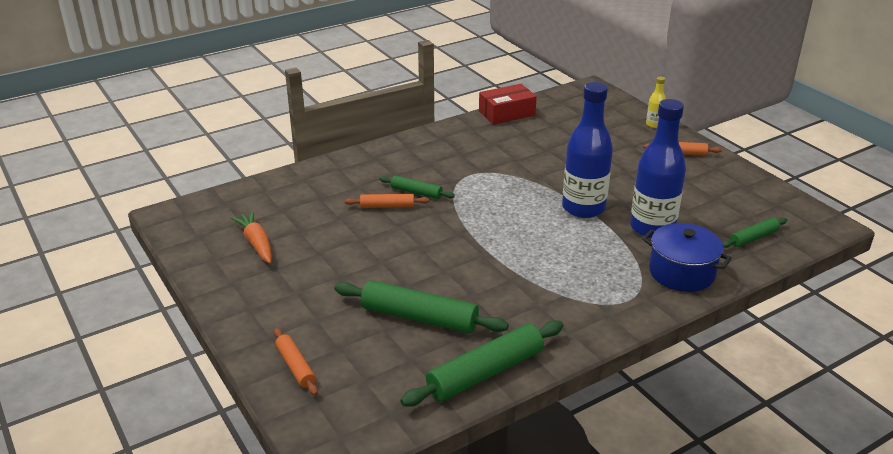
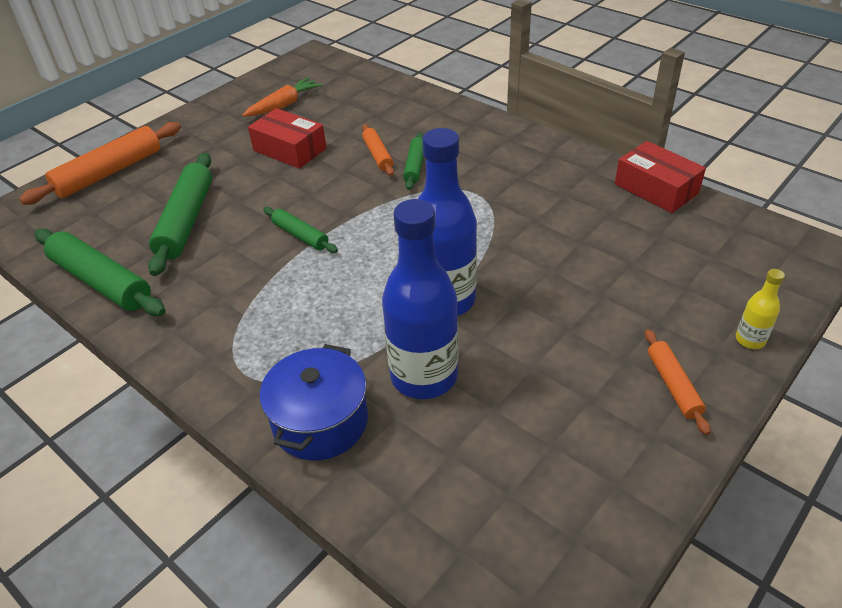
camera: 75 degrees right, 10 degrees up
orange rolling pin [274,328,318,395] -> orange rolling pin [19,122,181,205], size x1.83
green rolling pin [723,218,787,248] -> green rolling pin moved to [263,207,338,253]
none -> red box [248,108,327,169]

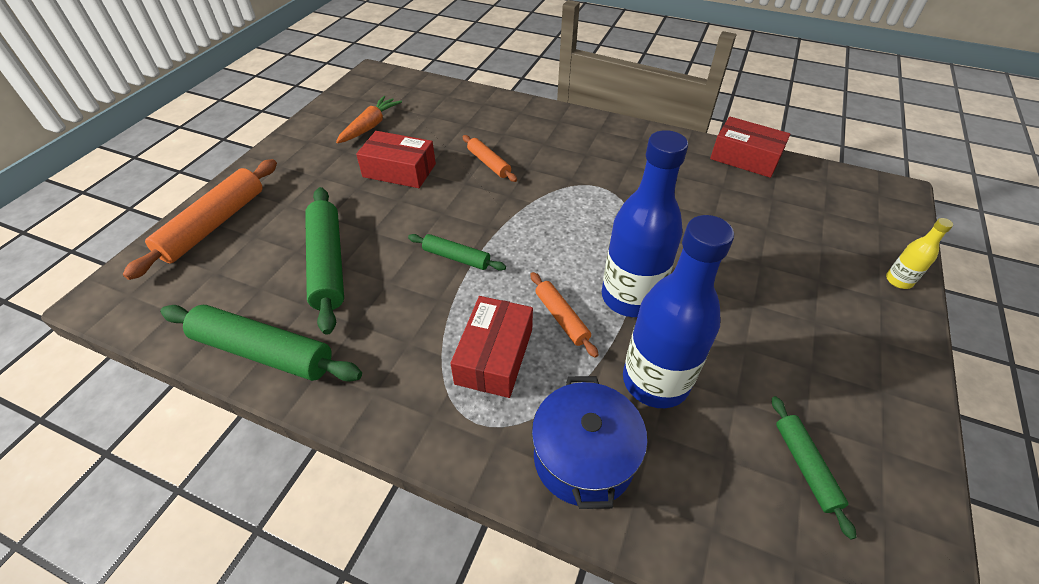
camera: 20 degrees left, 5 degrees up
green rolling pin [403,132,424,190] -> green rolling pin moved to [772,396,856,539]
orange rolling pin [645,329,711,435] -> orange rolling pin moved to [530,272,599,358]
none -> red box [450,296,533,398]

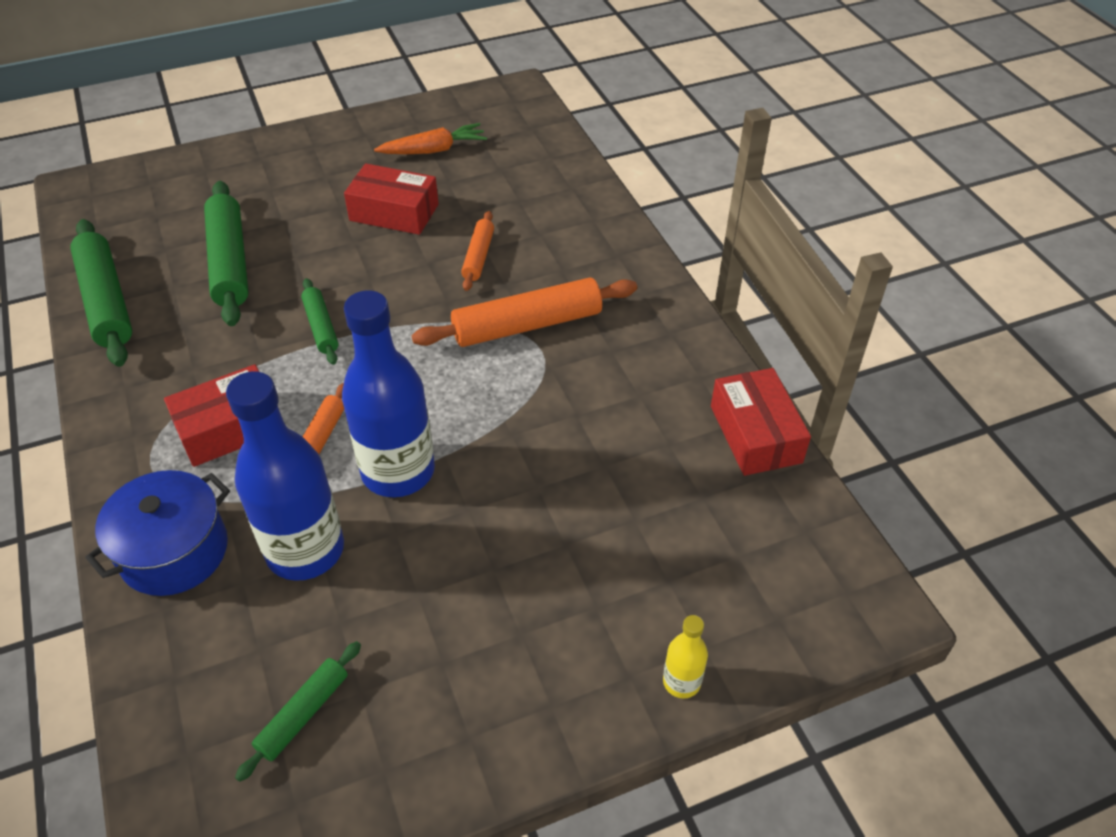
camera: 45 degrees right, 0 degrees up
orange rolling pin [123,159,277,280] -> orange rolling pin moved to [412,278,637,347]
green rolling pin [305,187,344,335] -> green rolling pin turned 45 degrees counterclockwise [204,181,249,326]
red box [356,131,436,188] -> red box turned 45 degrees counterclockwise [344,163,439,235]

